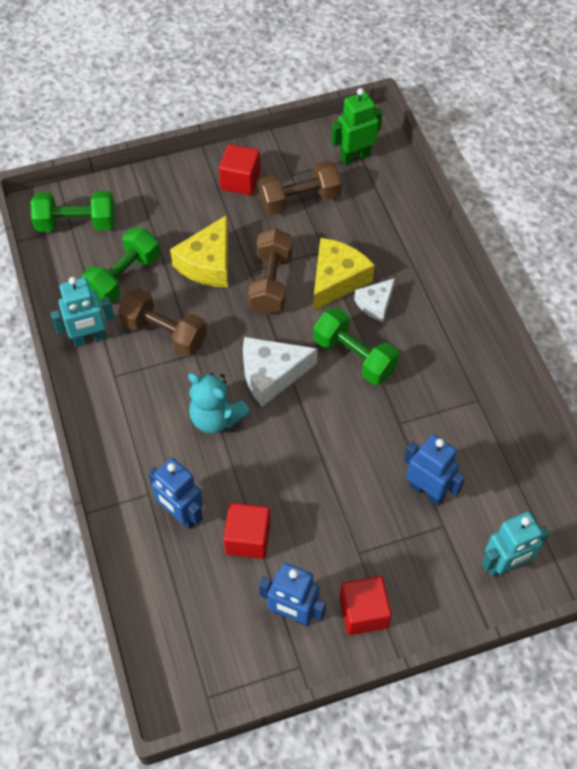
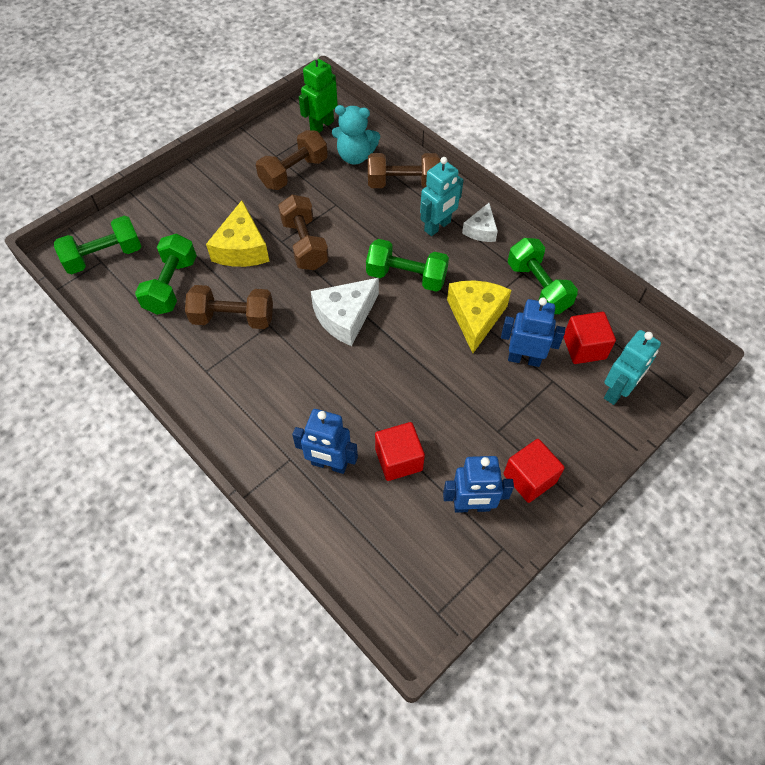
camera: 25 degrees left, 0 degrees up
turquoise robot [51,277,114,347] -> turquoise robot moved to [420,157,463,236]
turquoise teddy bear [188,373,250,434] -> turquoise teddy bear moved to [332,105,380,165]
red cube [219,144,260,195] -> red cube moved to [563,312,616,364]
yellow cheese [313,238,375,311] -> yellow cheese moved to [447,281,511,353]
white cheese [354,278,395,322] -> white cheese moved to [462,203,498,242]
none -> brown dumbbell [368,153,440,188]
none -> green dumbbell [508,238,578,314]

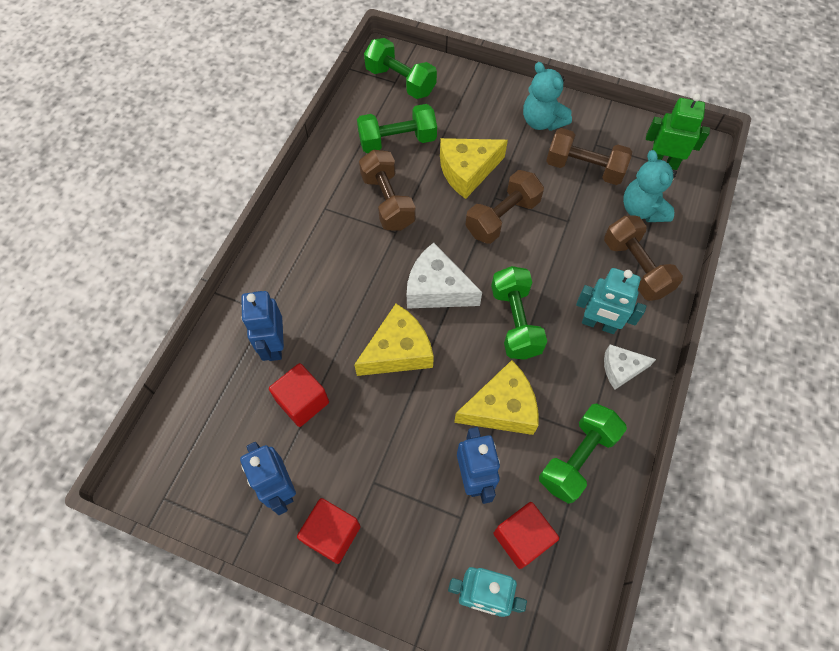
camera: 65 degrees right, 5 degrees up
none -> yellow cheese [354,304,434,376]
none -> turquoise teddy bear [523,62,572,131]

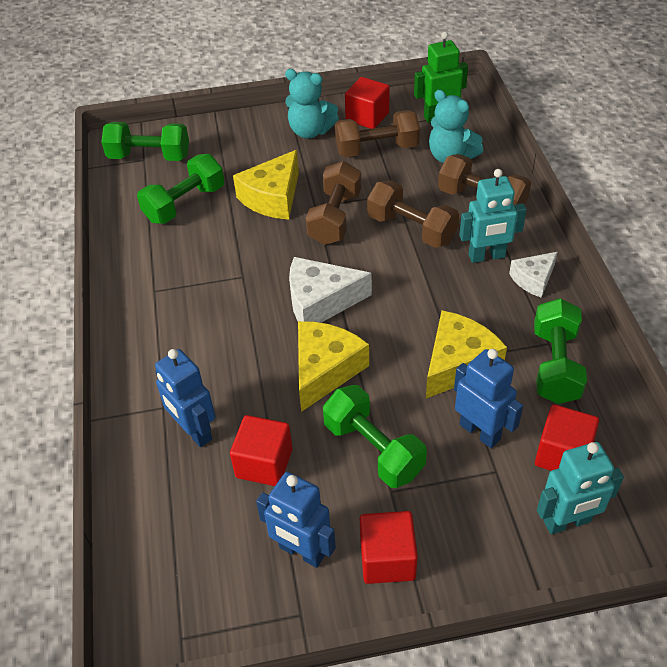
camera: 30 degrees left, 15 degrees down
brown dumbbell [359,150,416,231] -> brown dumbbell moved to [367,180,459,248]
green dumbbell [491,266,547,360] -> green dumbbell moved to [323,385,427,488]
none -> red cube [345,77,390,129]

